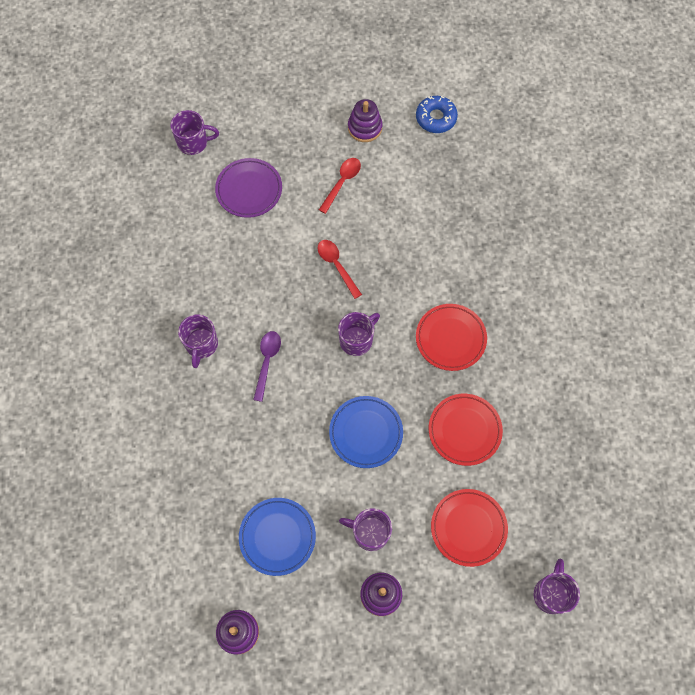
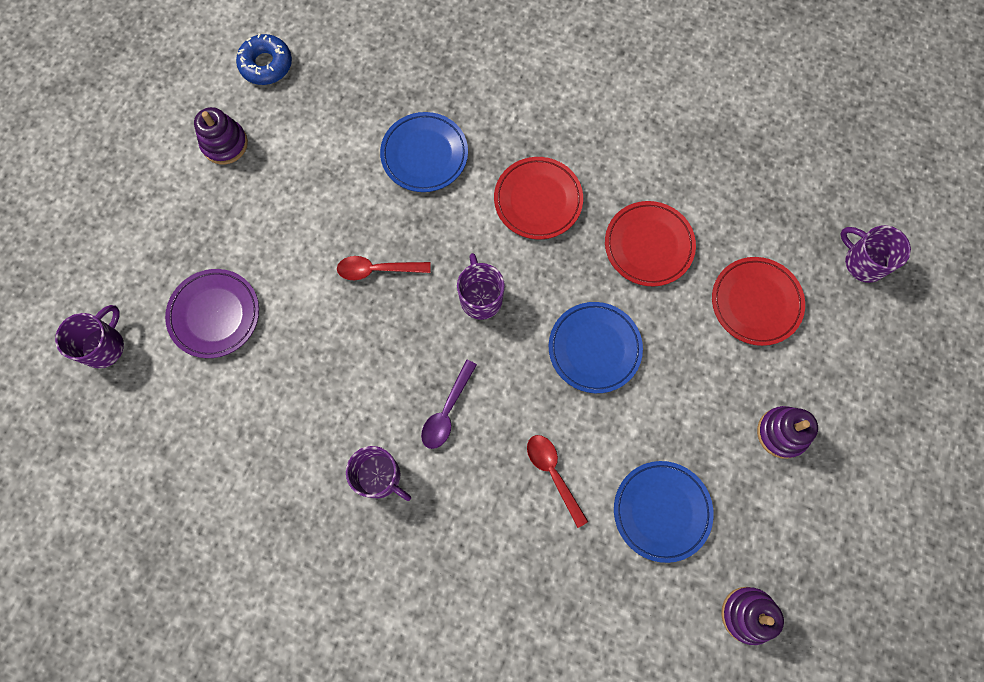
camera: 60 degrees left, 5 degrees up
purple spoon [253,331,281,402] -> purple spoon turned 105 degrees counterclockwise [421,360,477,449]
red spoon [319,158,361,214] -> red spoon moved to [527,435,588,528]
purple mug [339,508,392,551] -> none
none -> blue plate [380,112,468,192]

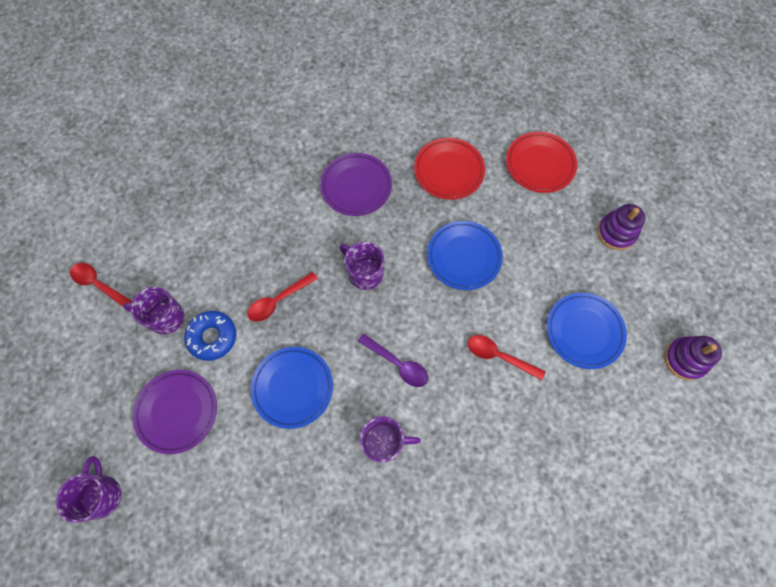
camera: 35 degrees left, 5 degrees down
purple stacking toy [194,107,248,164] -> red spoon [70,263,132,306]
blue donut [236,34,292,85] -> blue donut moved to [184,311,236,361]
blue plate [380,112,468,192] -> blue plate moved to [251,347,333,429]
purple spoon [421,360,477,449] -> purple spoon turned 45 degrees counterclockwise [358,333,428,387]
red plate [494,157,583,239] -> purple plate [320,153,392,216]
purple mug [841,225,911,283] -> purple mug moved to [123,287,184,335]

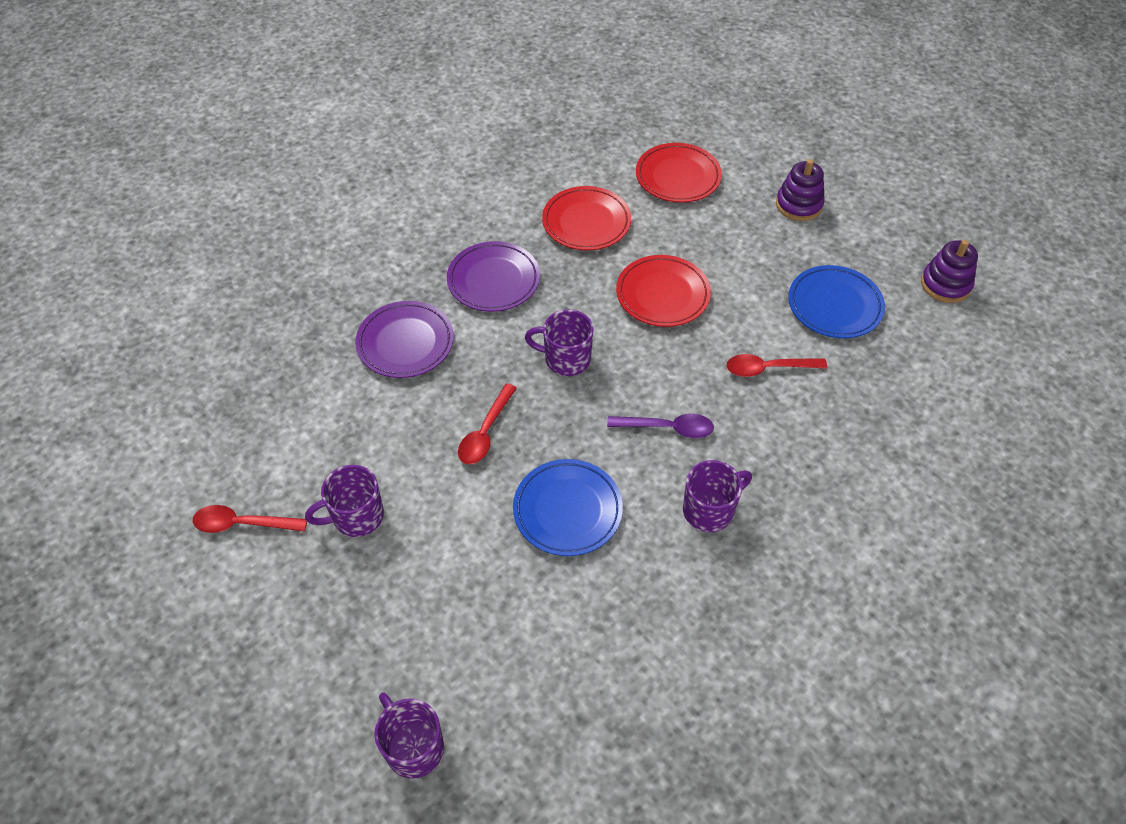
camera: 30 degrees left, 15 degrees down
purple plate [133,370,217,454] -> purple plate moved to [355,301,454,378]
blue donut [184,311,236,361] -> none
blue plate [427,221,503,290] -> red plate [616,255,711,327]

